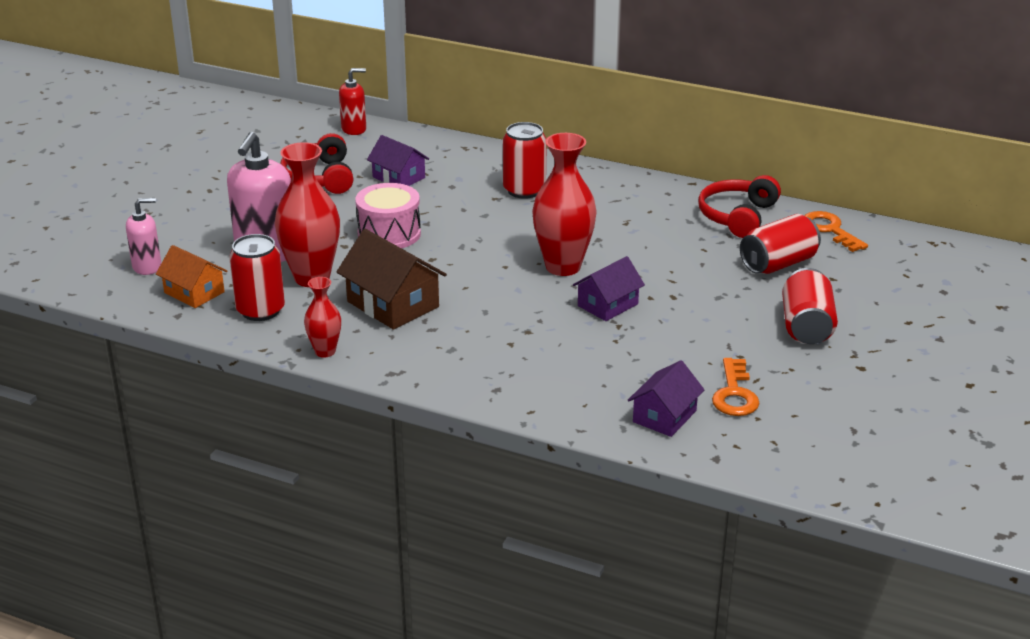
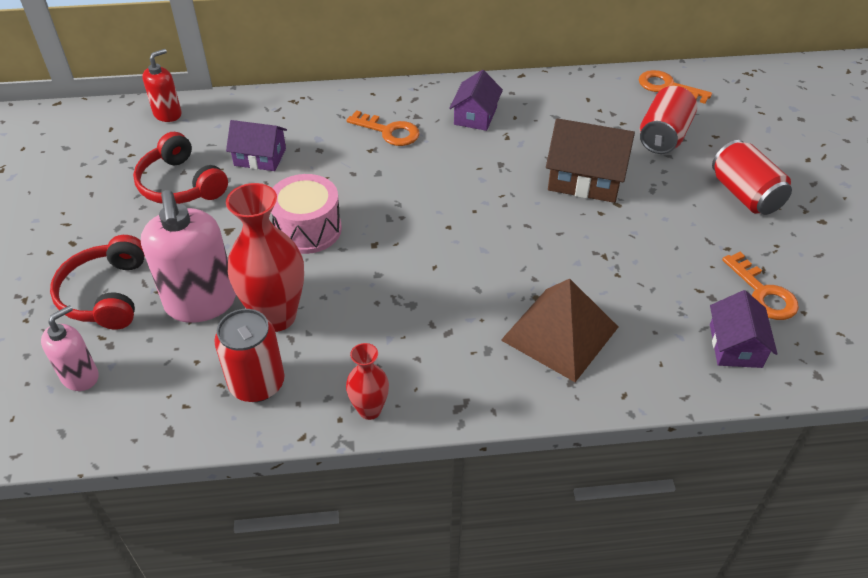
camera: 30 degrees left, 15 degrees up
orange house [156,245,228,308] -> none
brown house [337,229,447,329] -> brown house moved to [546,118,635,203]
red can [503,122,547,199] -> orange key [347,110,420,146]
red vase [532,133,597,276] -> none
purple house [573,256,645,321] -> purple house moved to [449,70,503,131]
red headphones [698,175,781,238] -> red headphones moved to [50,235,145,329]
none -> brown pyramid [501,279,618,382]

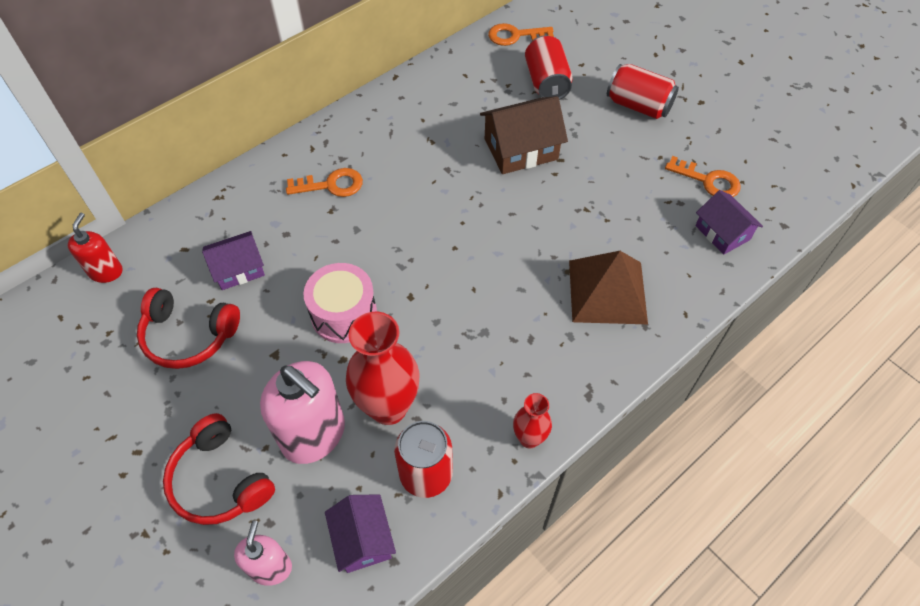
camera: 35 degrees left, 10 degrees up
purple house [449,70,503,131] -> purple house moved to [325,494,396,573]

